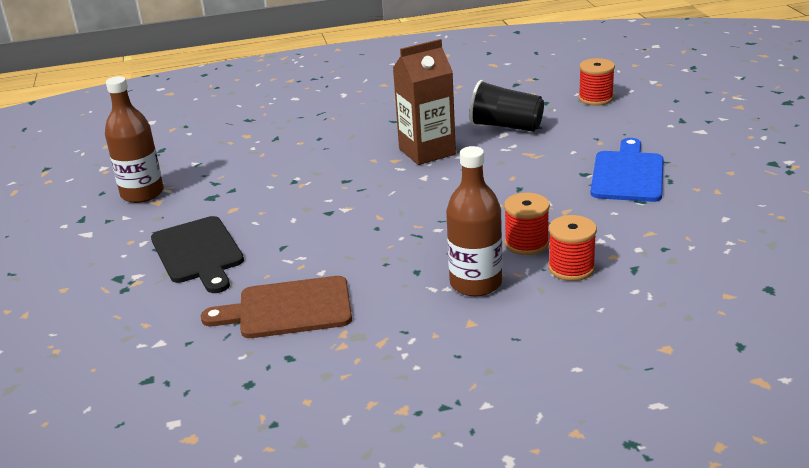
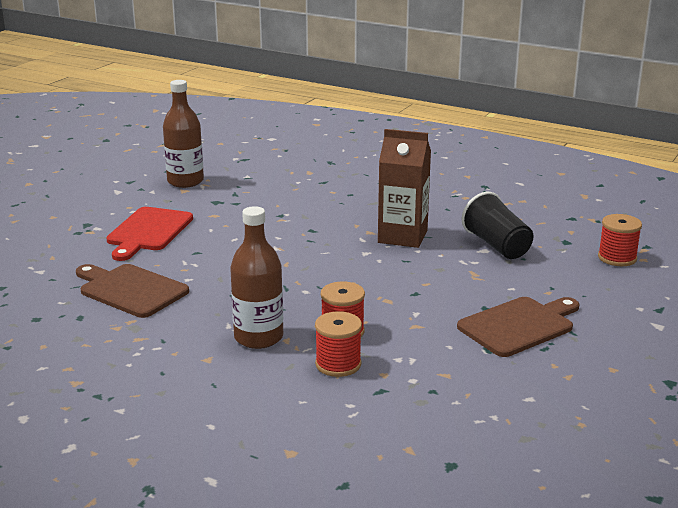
camera: 40 degrees right, 5 degrees down
black cutting board [151,216,244,293] -> red cutting board [106,207,193,261]
blue cutting board [590,138,664,202] -> brown cutting board [457,297,579,357]

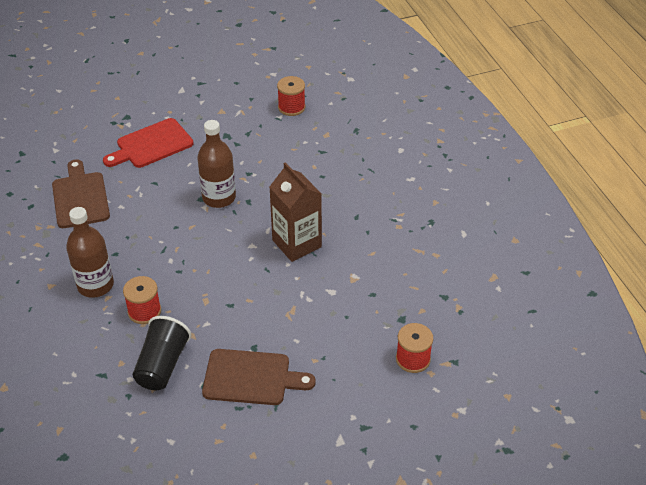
camera: 40 degrees right, 20 degrees up
brown bottle [163,80,204,188] -> brown bottle moved to [197,120,236,208]
red spool [315,311,362,377] -> red spool moved to [277,76,305,116]
black cup [461,192,533,259] -> black cup moved to [133,316,191,390]

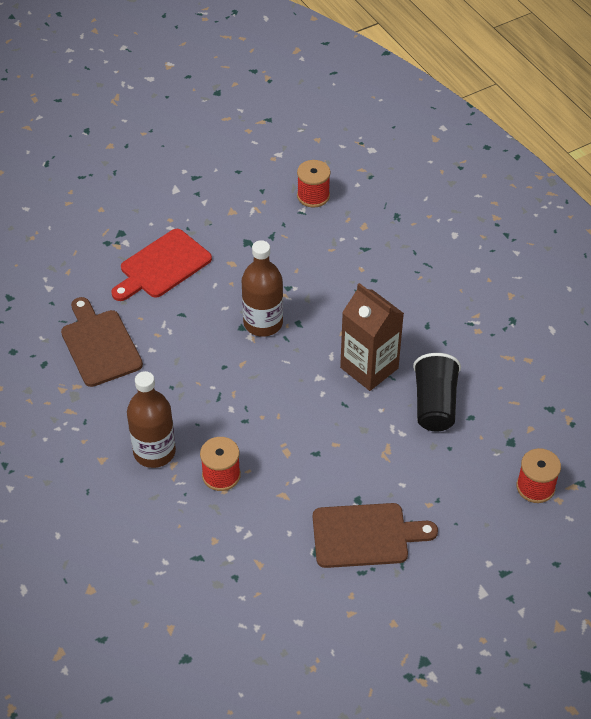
camera: 10 degrees left, 5 degrees up
black cup [133,316,191,390] -> black cup moved to [413,353,461,432]

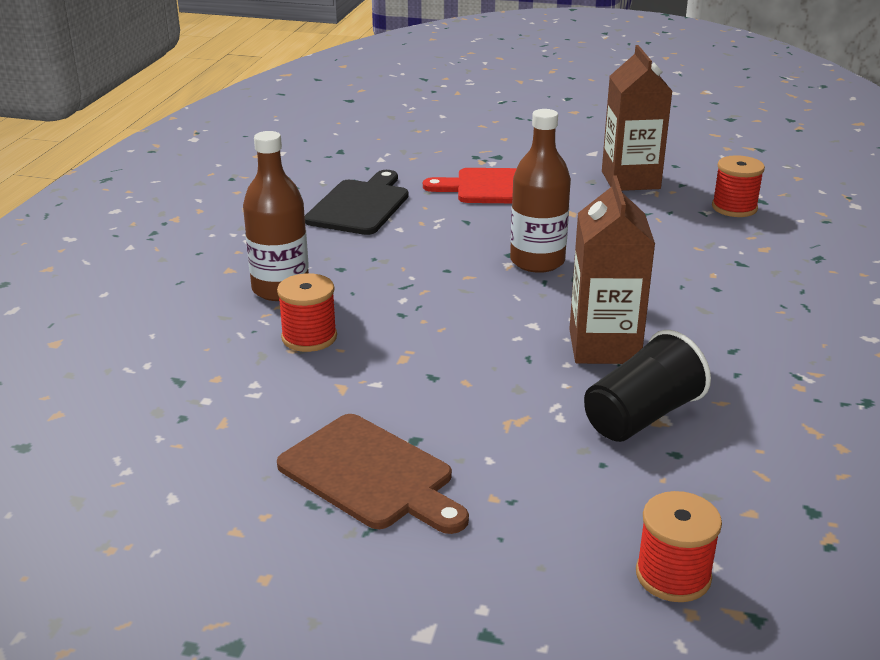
camera: 45 degrees right, 20 degrees down
brown cutting board [61,297,143,387] -> black cutting board [305,170,409,235]
none -> brown carton [602,45,672,191]

